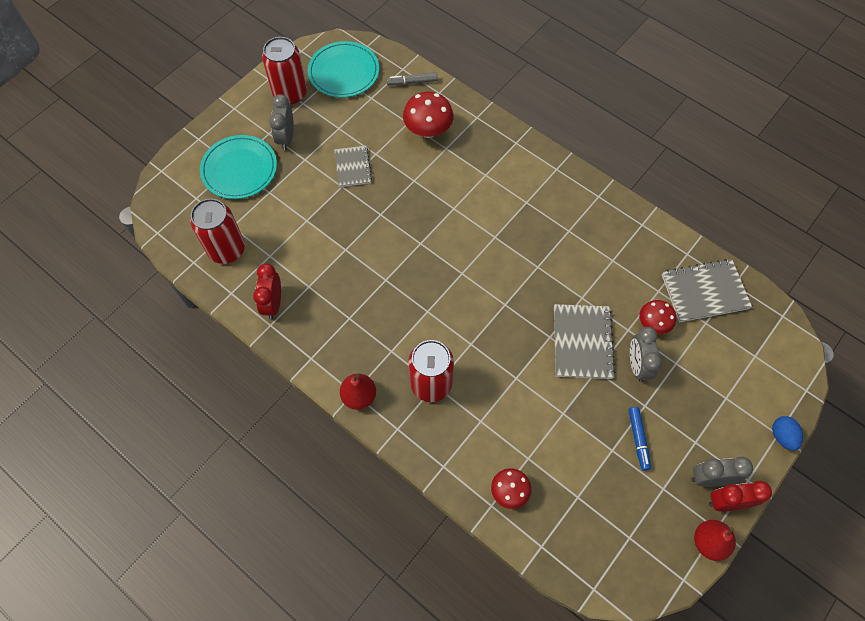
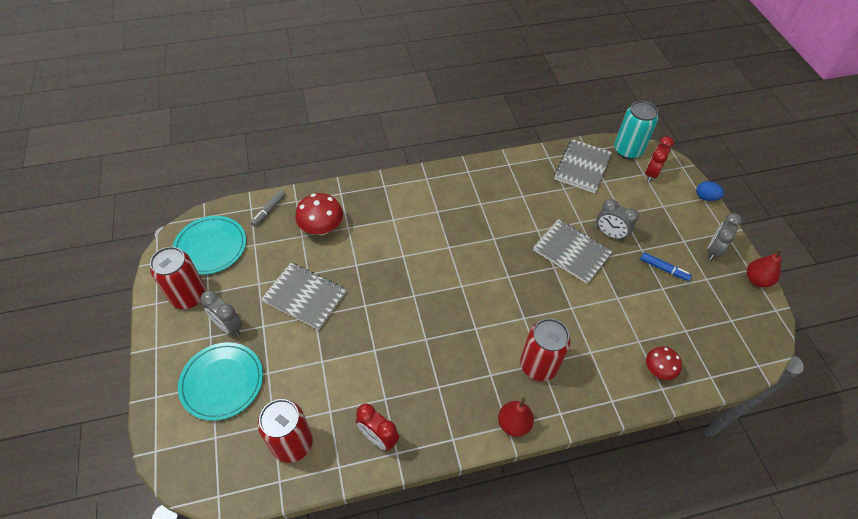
camera: 55 degrees left, 10 degrees down
grey notebook [334,146,372,187] -> grey notebook [261,263,346,330], size x1.56
red mushroom [639,300,676,334] -> none
red clock [709,481,772,512] -> red clock moved to [645,136,674,182]
none -> turquoise can [614,101,658,159]

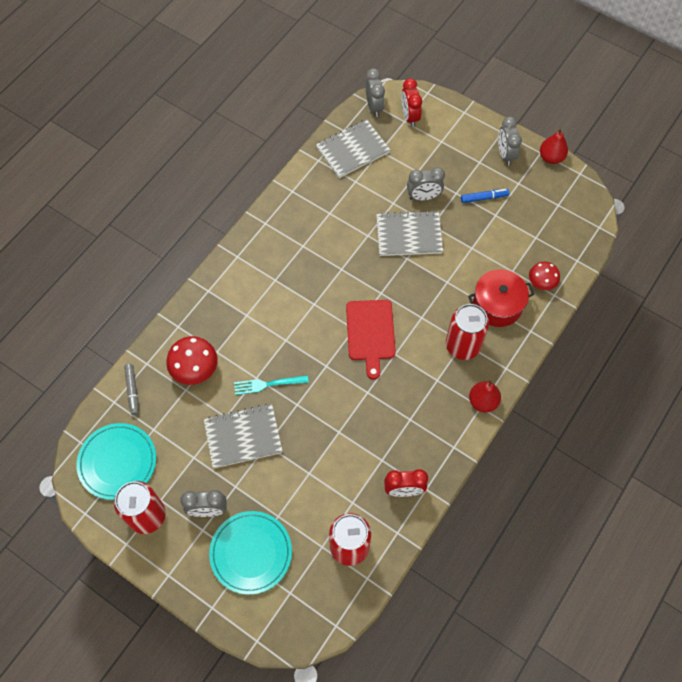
camera: 40 degrees left, 10 degrees up
grey notebook [554,139,612,193] -> grey notebook turned 75 degrees clockwise [316,119,390,178]
turquoise can [614,101,658,159] -> grey clock [366,68,385,117]
blue egg [696,181,724,201] -> none
none -> turquoise fork [234,375,309,395]
none -> red cutting board [346,300,396,379]
none -> red pot [468,269,534,327]

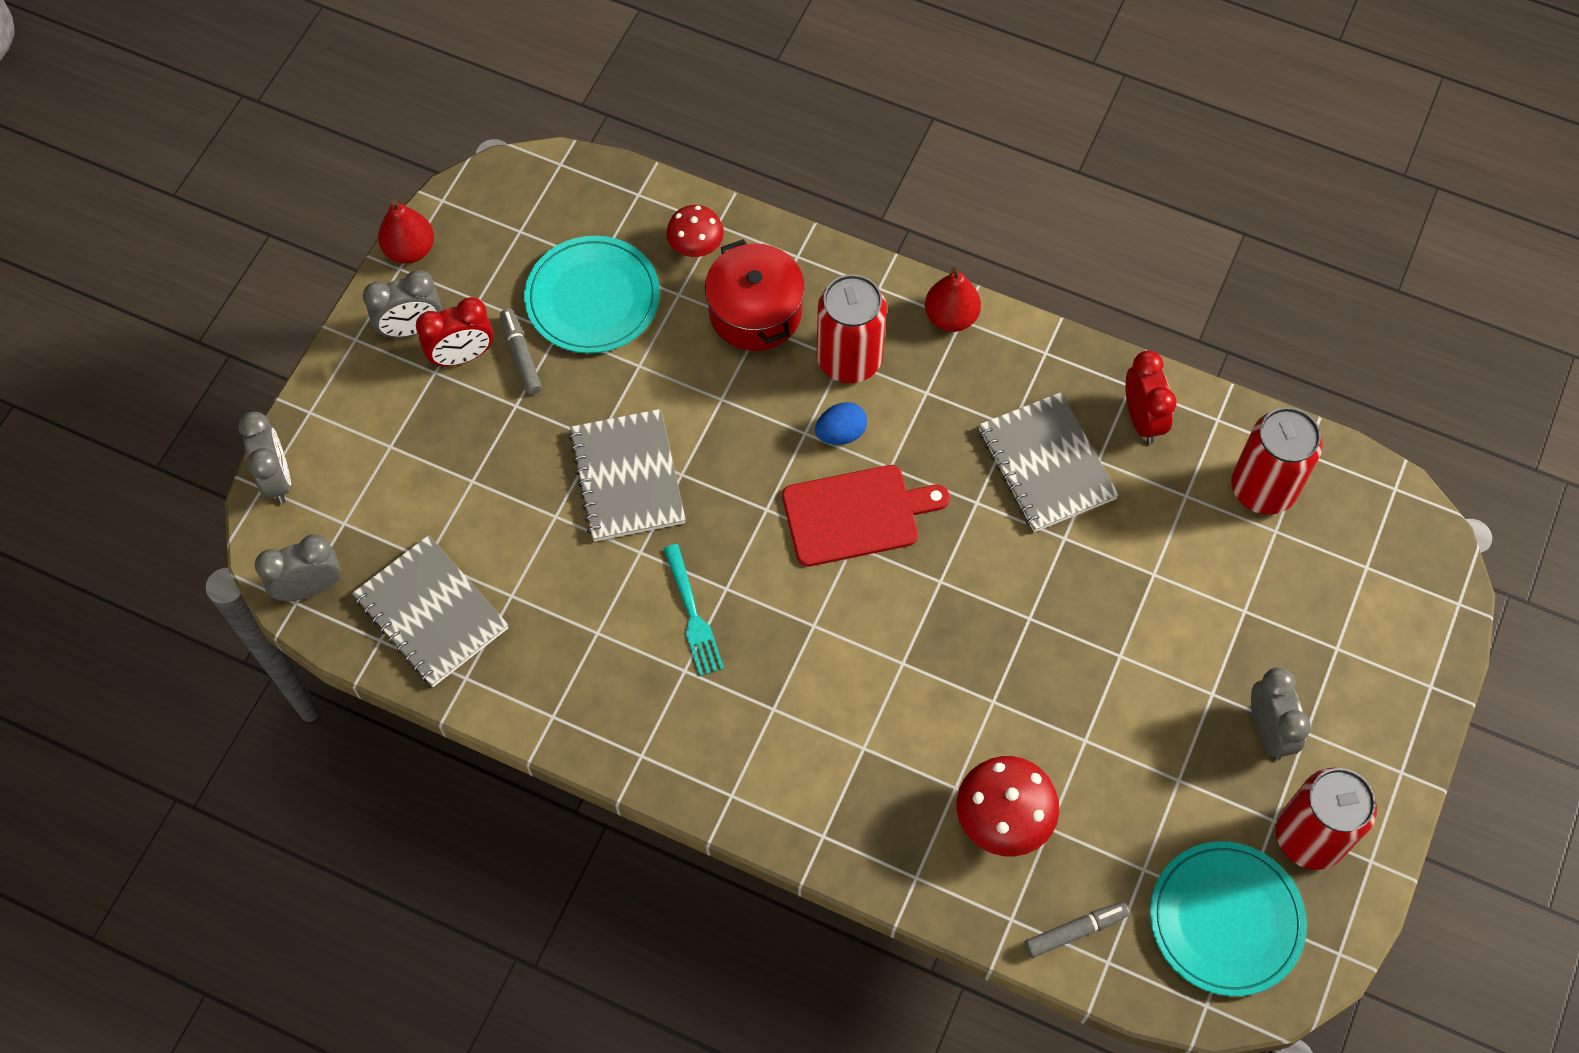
camera: 100 degrees left, 0 degrees up
grey notebook [204,404,283,468] -> grey notebook moved to [979,392,1119,532]
turquoise plate [209,511,292,595] -> turquoise plate moved to [524,236,660,353]
turquoise fork [234,375,309,395] -> turquoise fork moved to [664,544,724,676]
red clock [401,78,422,127] -> red clock moved to [416,297,494,366]
grey clock [407,167,445,201] -> grey clock moved to [238,412,291,503]
blue marker [461,189,509,203] -> grey marker [500,308,542,395]
none -> blue egg [815,402,867,445]

